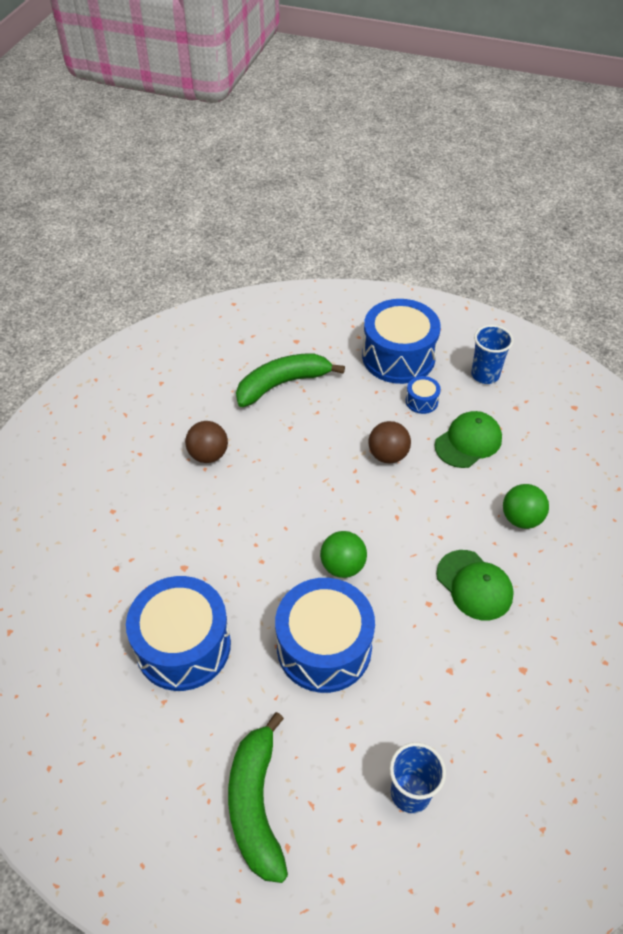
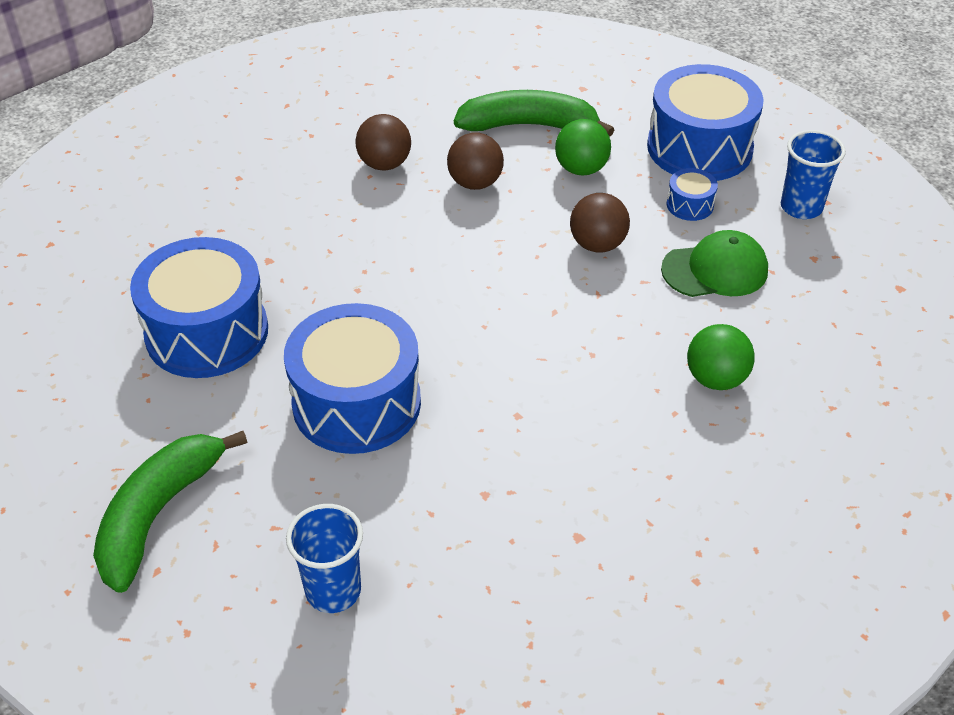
camera: 30 degrees right, 5 degrees down
green ball [320,531,367,578] -> green ball moved to [555,119,611,176]
green cap [436,550,514,620] -> none
none -> brown ball [447,132,504,190]

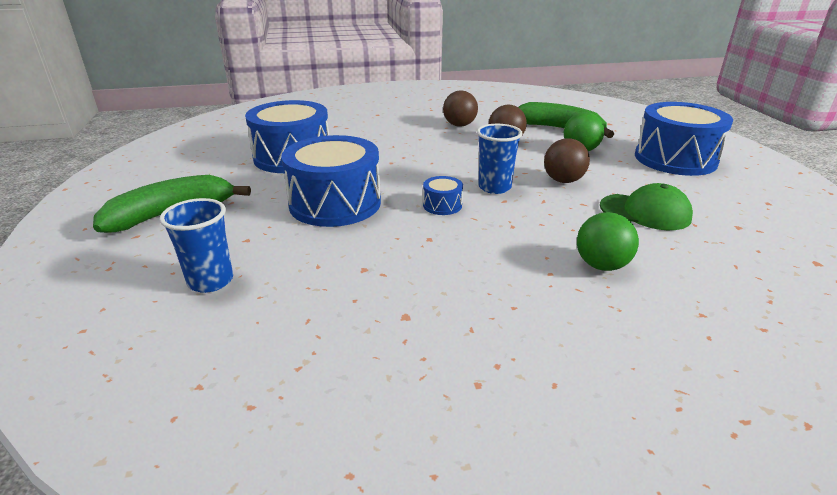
camera: 30 degrees right, 15 degrees down
blue drum [667,168,718,221] -> blue drum moved to [423,176,463,215]
blue cup [781,130,846,219] -> blue cup moved to [477,124,522,194]

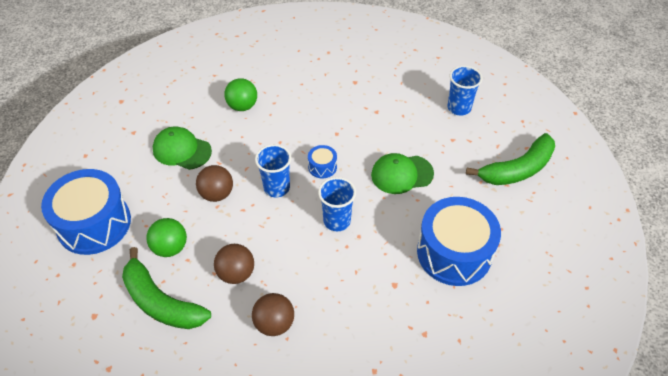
camera: 175 degrees left, 20 degrees up
blue drum [281,135,381,227] -> green cap [371,153,434,194]
none -> blue cup [318,177,356,231]

